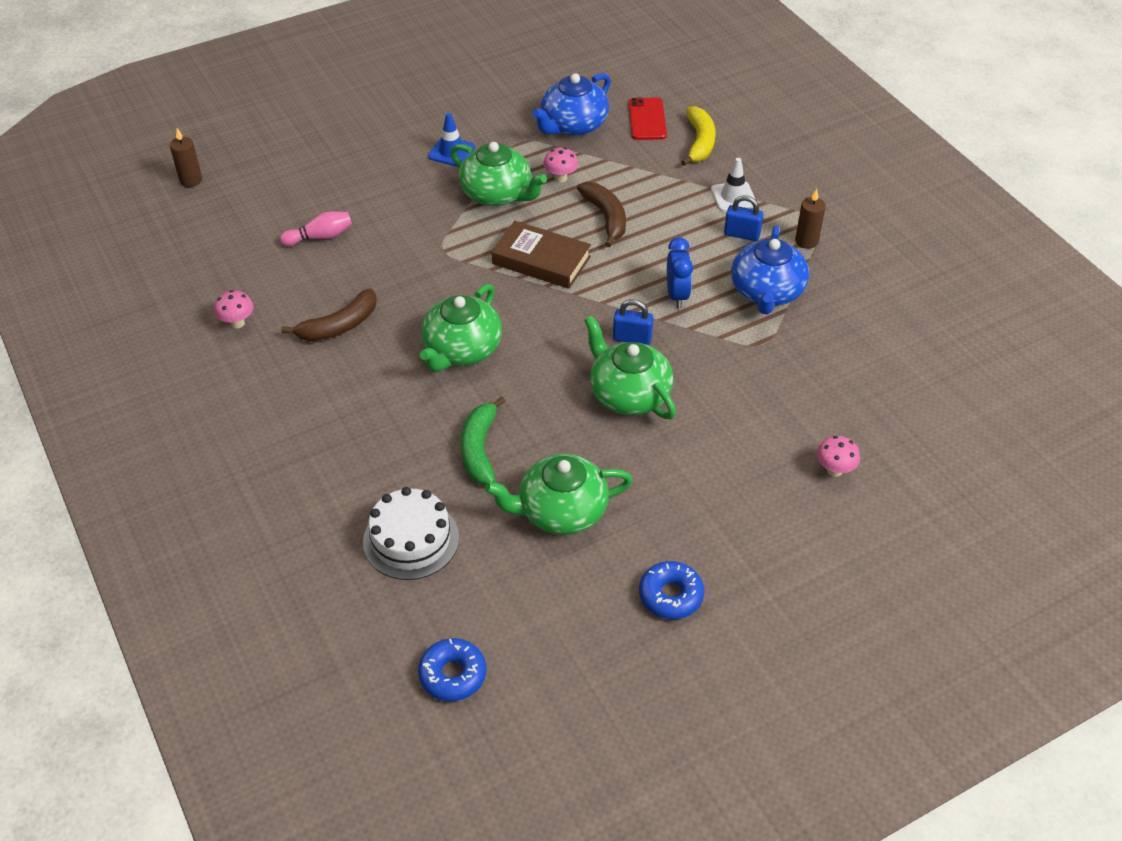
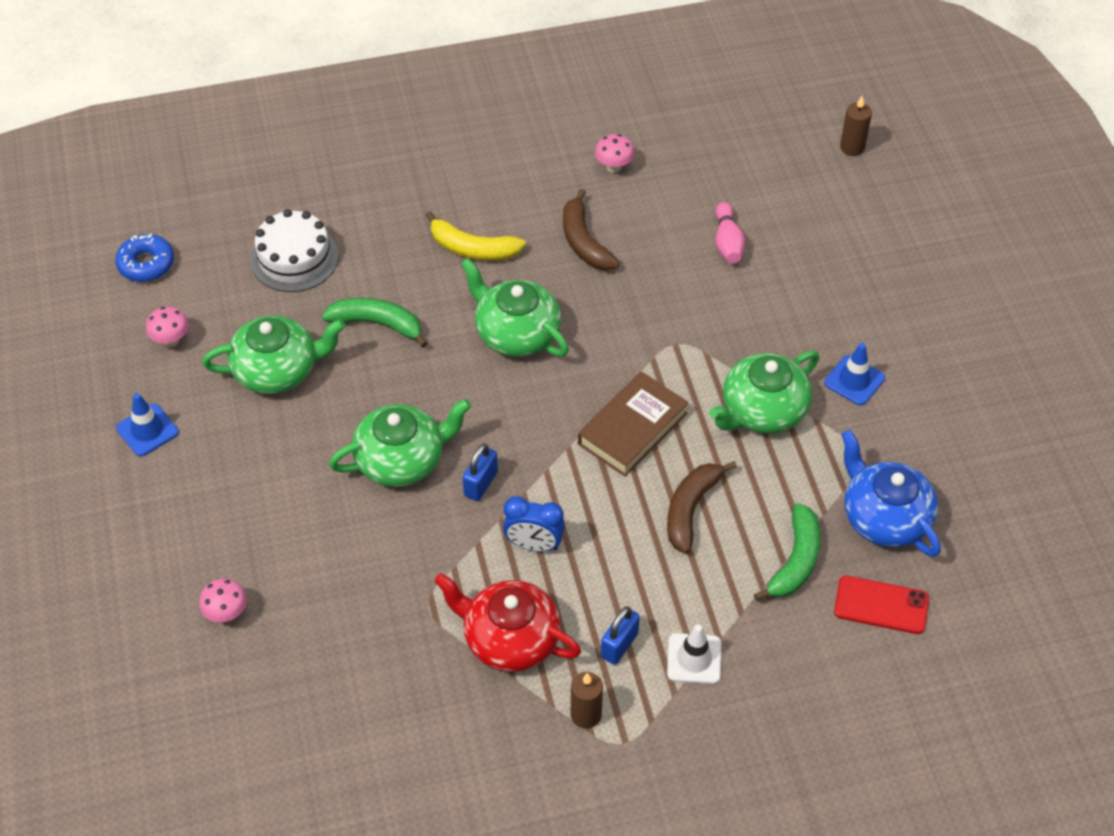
camera: 105 degrees right, 5 degrees up
green teapot [485,454,633,535] -> green teapot turned 75 degrees clockwise [202,315,345,394]
pink mushroom [543,148,579,183] -> pink mushroom moved to [146,307,189,347]
brown banana [577,182,626,247] -> brown banana turned 120 degrees clockwise [667,461,737,554]
blue donut [639,561,704,619] -> blue traffic cone [116,393,179,456]
yellow banana [681,106,716,166] -> yellow banana moved to [426,211,526,261]
blue teapot [731,226,809,314] -> red teapot [434,573,581,672]
none -> green banana [754,503,821,601]

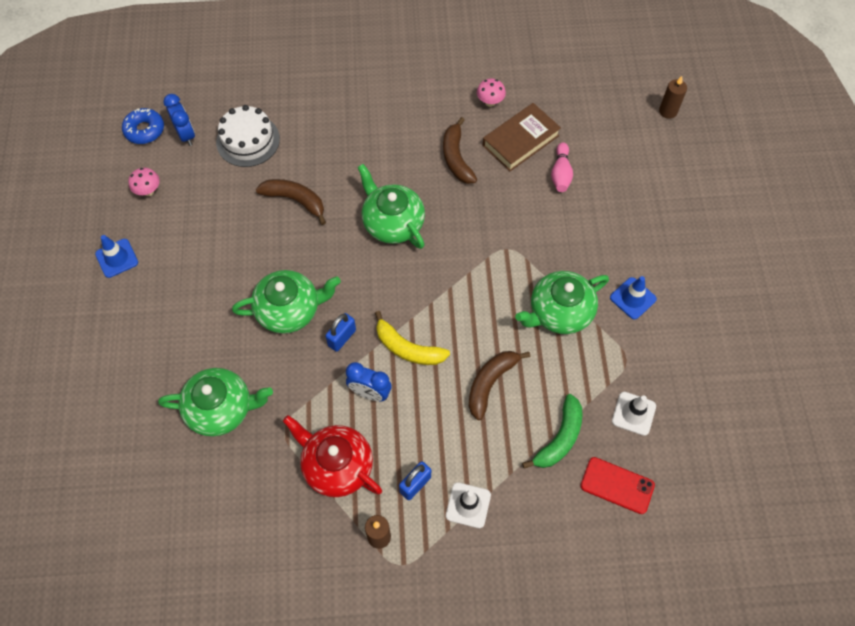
camera: 10 degrees right, 10 degrees up
pink mushroom [199,578,247,622] -> none
green teapot [202,315,345,394] -> green teapot moved to [158,368,273,436]
green banana [322,298,428,348] -> brown banana [256,179,326,225]
yellow banana [426,211,526,261] -> yellow banana moved to [375,311,450,365]
brown book [578,371,689,477] -> brown book moved to [483,103,561,171]
blue teapot [841,430,941,557] -> white traffic cone [612,392,656,436]
none -> blue clock [163,94,195,146]

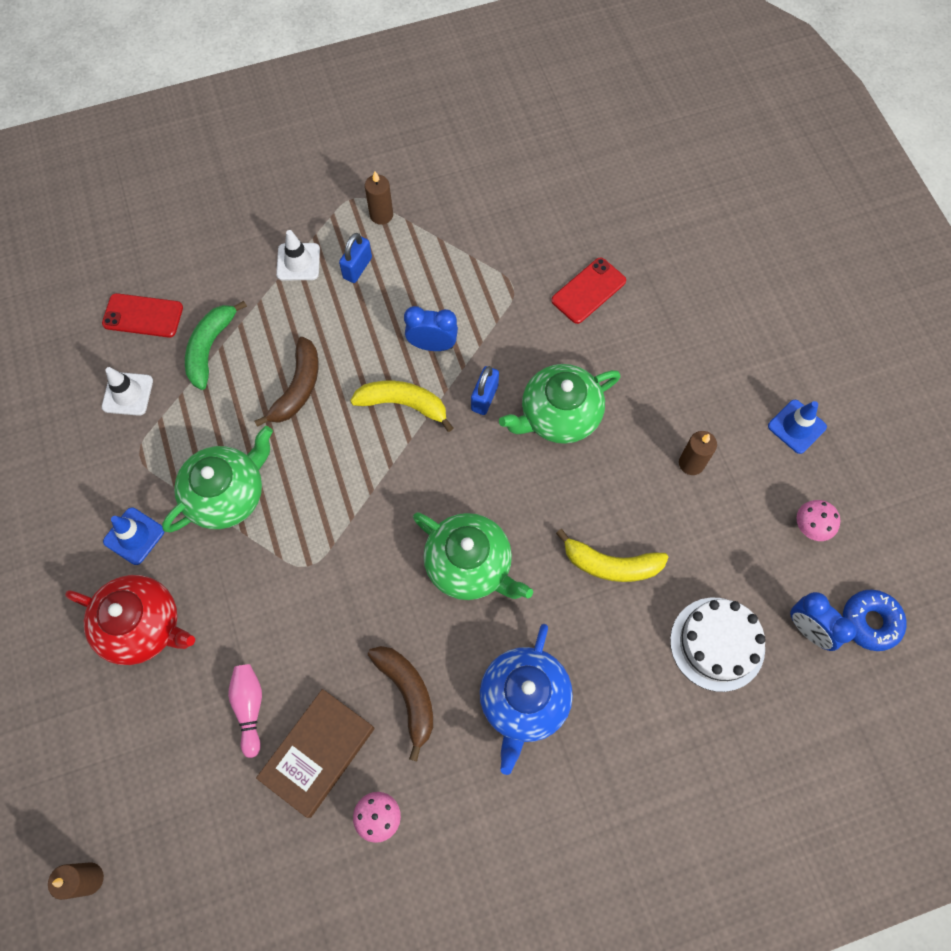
camera: 165 degrees right, 5 degrees up
green teapot [158,368,273,436] -> red phone [551,257,626,324]
brown banana [256,179,326,225] -> yellow banana [556,529,668,582]
red teapot [283,415,382,497] -> red teapot moved to [65,575,195,665]
none -> blue teapot [480,624,573,775]
none -> brown candle [679,431,717,475]

